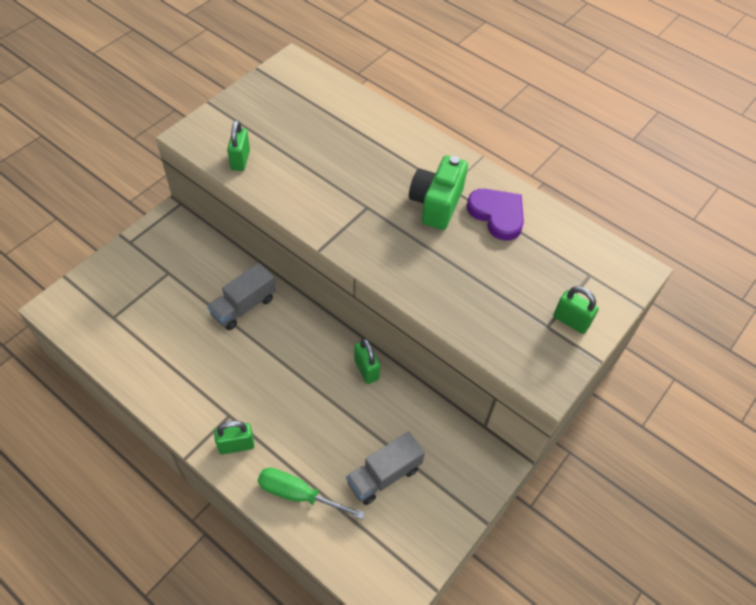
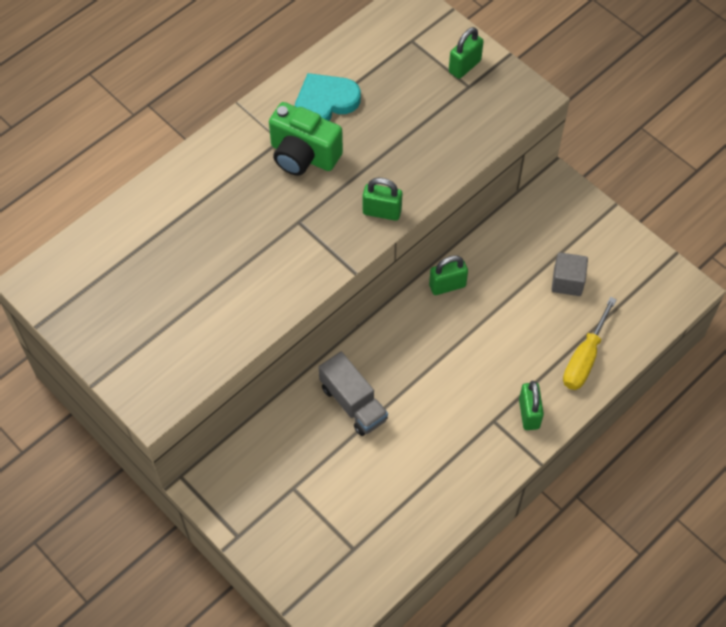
camera: 80 degrees left, 5 degrees up
green padlock [227,120,250,171] -> green padlock moved to [363,178,402,221]
green screwdriver [258,468,365,519] -> yellow screwdriver [563,297,617,390]
grey truck [346,432,425,505] -> grey cube [551,252,588,296]
purple heart [467,189,524,241] -> turquoise heart [295,73,361,121]

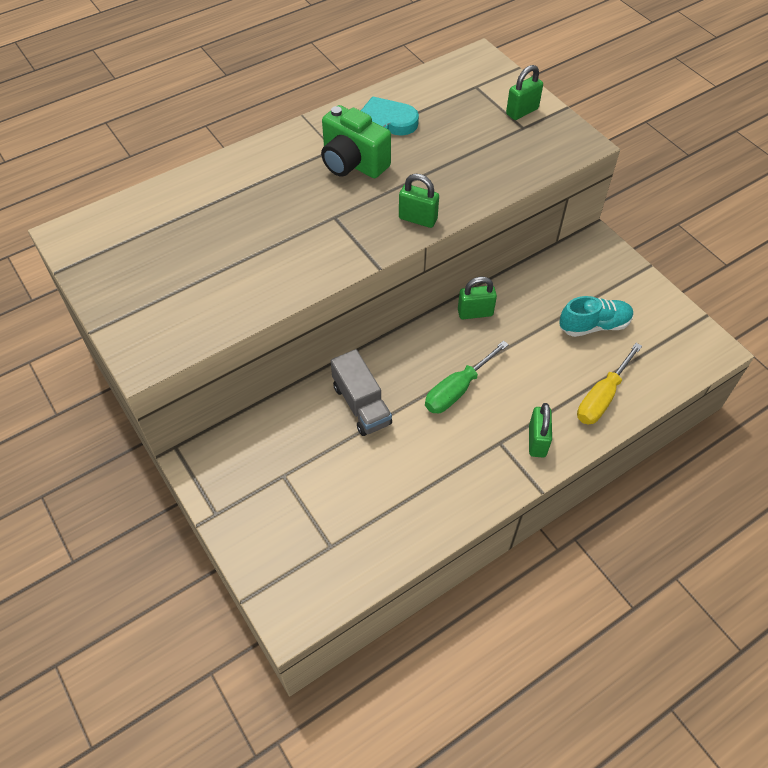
camera: 10 degrees right, 5 degrees down
grey cube [551,252,588,296] -> turquoise shoe [559,296,633,337]
none -> green screwdriver [425,340,509,413]

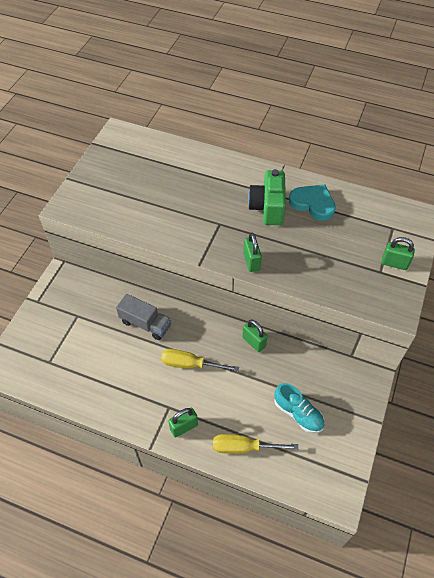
camera: 55 degrees right, 0 degrees up
grey truck [331,349,392,436] -> grey truck turned 90 degrees counterclockwise [116,294,171,340]
green screwdriver [425,340,509,413] -> yellow screwdriver [161,349,239,372]

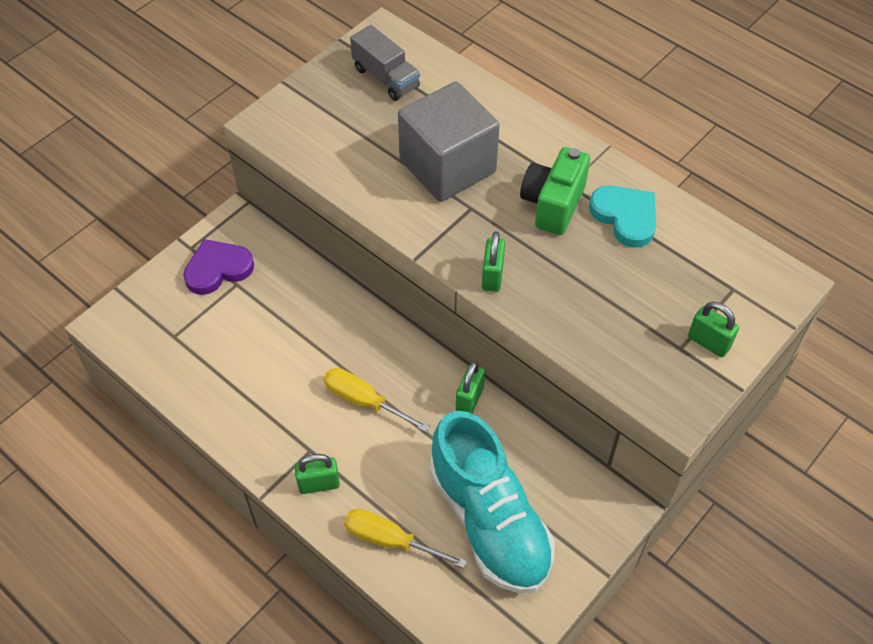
camera: 20 degrees right, 0 degrees up
grey truck [116,294,171,340] -> grey truck moved to [350,25,420,101]
green padlock [242,319,267,352] -> green padlock turned 45 degrees clockwise [456,361,485,414]
turquoise shoe [274,383,324,433] -> turquoise shoe [429,411,555,593], size x2.01
none -> purple heart [183,239,254,295]
none -> grey cube [398,81,500,202]

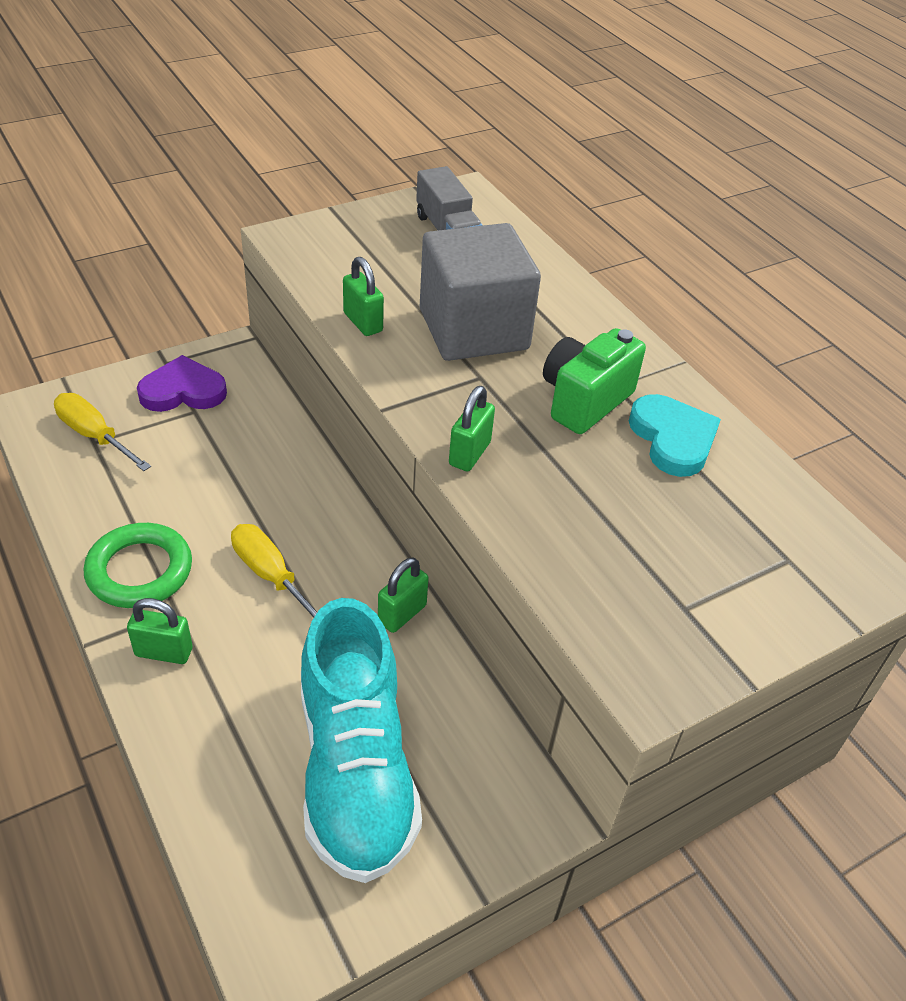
camera: 15 degrees right, 10 degrees down
yellow screwdriver [344,509,467,568] -> yellow screwdriver moved to [54,393,151,471]
green padlock [688,302,739,357] -> green padlock moved to [343,257,384,336]
none -> green ring [84,523,192,608]

